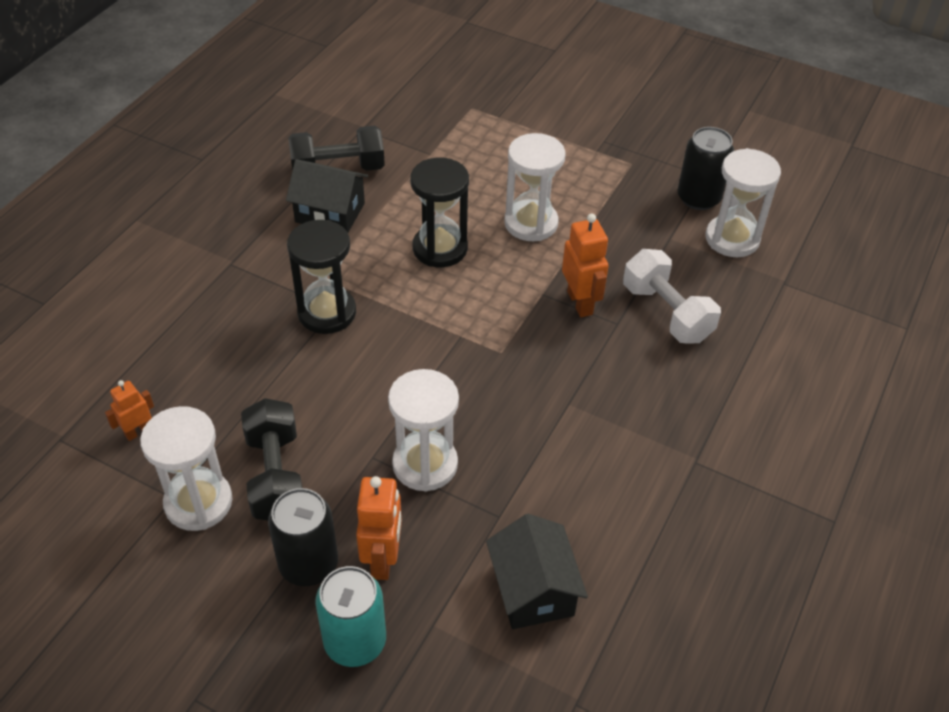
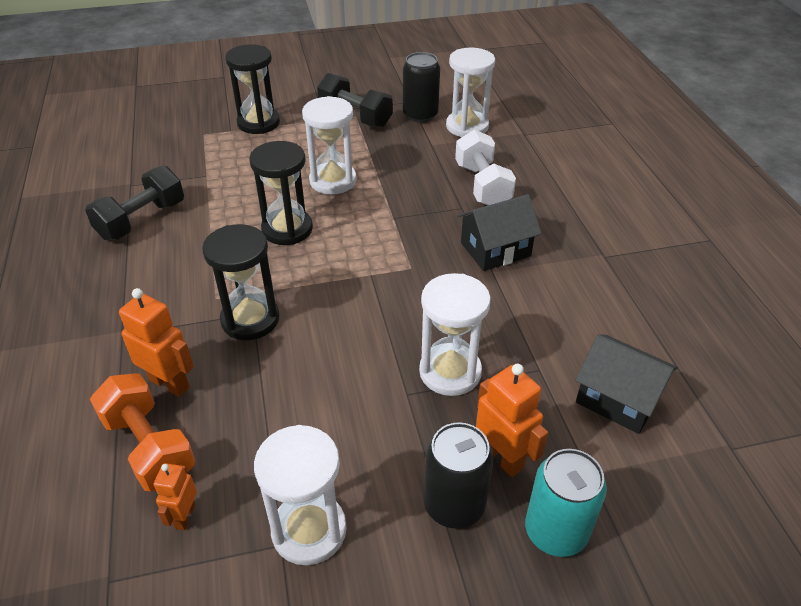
camera: 40 degrees left, 5 degrees down
black dumbbell [241,398,302,521] -> black dumbbell moved to [317,73,393,128]
black house [286,159,368,232] -> black house moved to [457,194,542,271]
orange robot [562,214,609,317] -> orange robot moved to [119,288,194,397]
white dumbbell [623,249,721,343] -> white dumbbell turned 60 degrees clockwise [455,130,516,205]
none -> orange dumbbell [90,373,196,491]
none -> black hourglass [225,44,280,134]

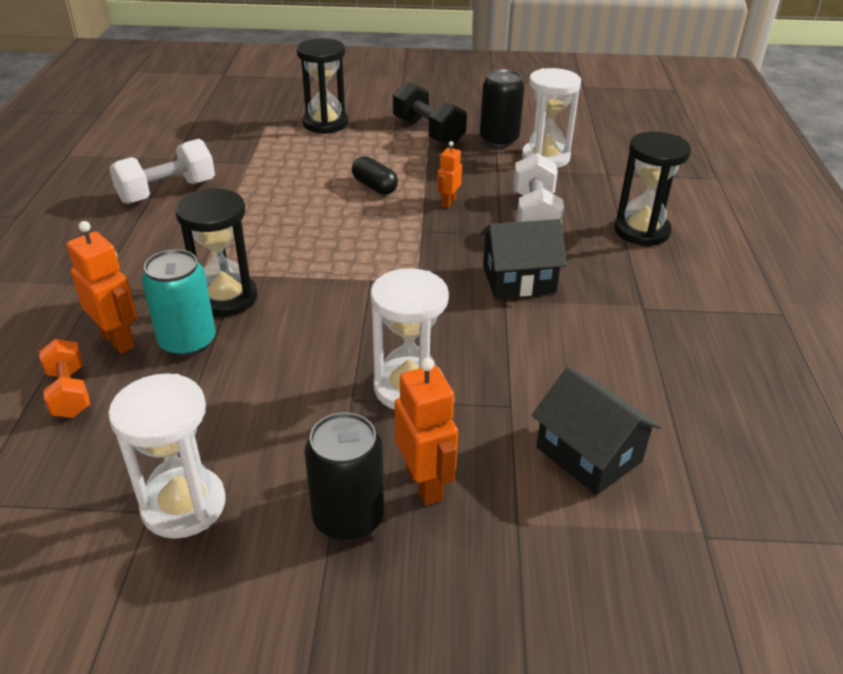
camera: 15 degrees right, 5 degrees down
black dumbbell [85,166,184,240] -> white dumbbell [109,139,215,204]
orange dumbbell [90,373,196,491] -> orange dumbbell [39,339,90,418], size x0.66
orange robot [154,463,197,530] -> orange robot moved to [437,141,462,208]
black hourglass [249,141,313,245] -> black hourglass moved to [614,131,691,246]
white hourglass [302,96,357,194] -> black capsule [352,156,398,195]
turquoise can [525,449,607,557] -> turquoise can moved to [142,249,216,357]

